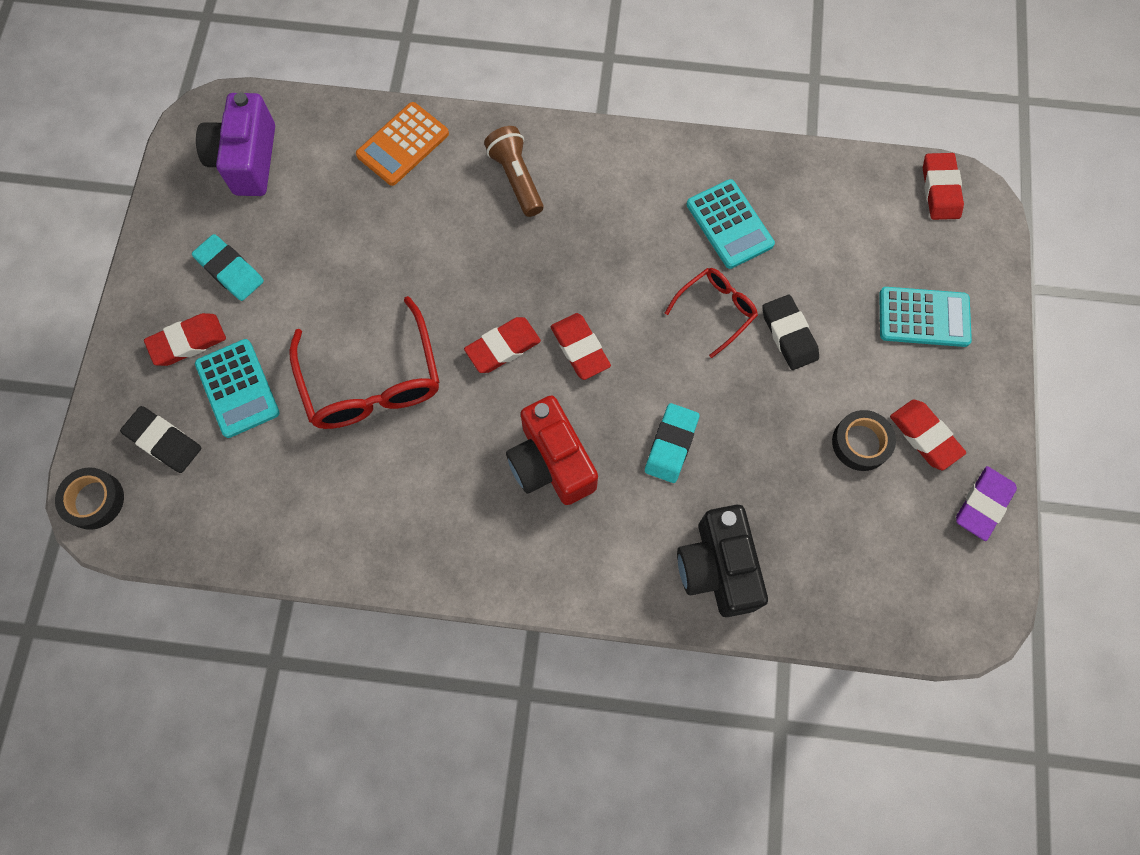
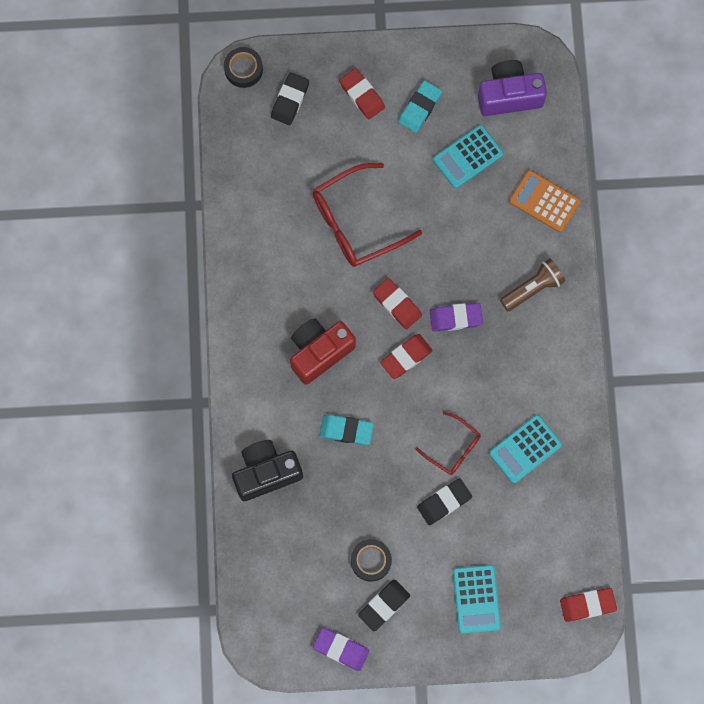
camera: 80 degrees right, 5 degrees up
turquoise calculator [195,339,280,438] -> turquoise calculator moved to [433,125,504,189]
red eraser [890,400,966,470] -> black eraser [358,580,410,631]
none -> purple eraser [430,303,483,332]

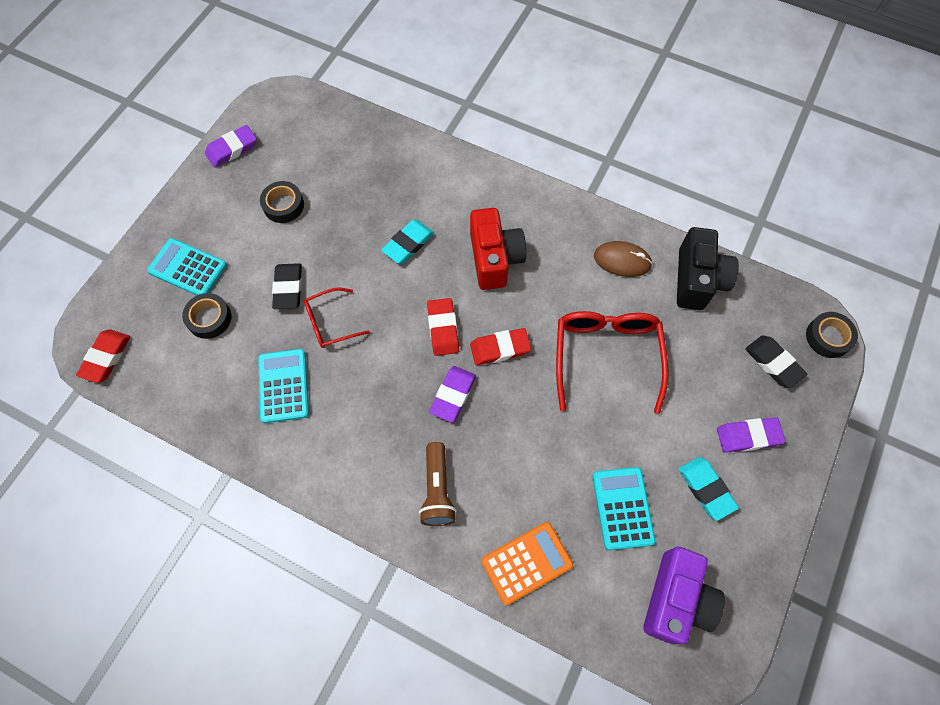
camera: 120 degrees right, 10 degrees down
black camera [232,440,303,501] -> black camera moved to [677,227,739,310]
red eraser [339,68,385,119] -> purple eraser [717,417,785,453]
black eraser [358,580,410,631] -> none
none -> black tape [182,293,232,339]
none -> brown mouse [594,241,653,277]

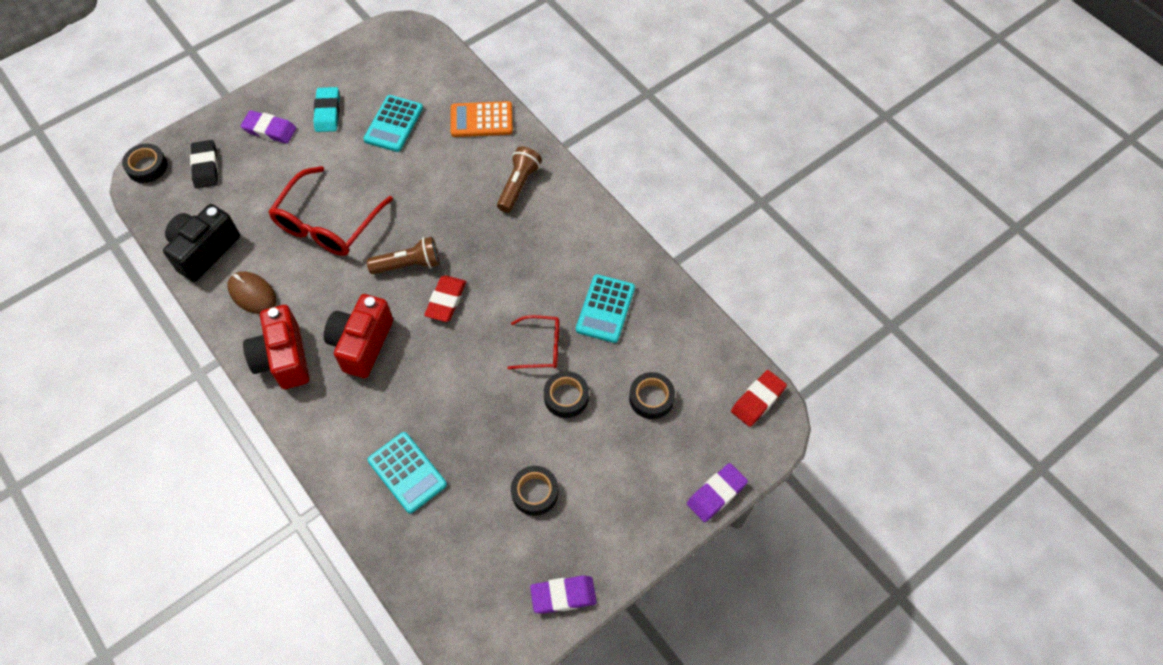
camera: 155 degrees left, 5 degrees down
turquoise calculator [147,238,227,295] -> turquoise calculator moved to [368,432,447,513]
black eraser [272,263,302,309] -> black tape [544,371,589,418]
turquoise eraser [381,220,434,264] -> none
purple eraser [429,366,476,423] -> purple eraser moved to [687,463,748,522]
red eraser [470,328,531,365] -> brown flashlight [367,237,440,274]
purple camera [643,547,725,644] -> none
none -> red camera [243,305,309,389]

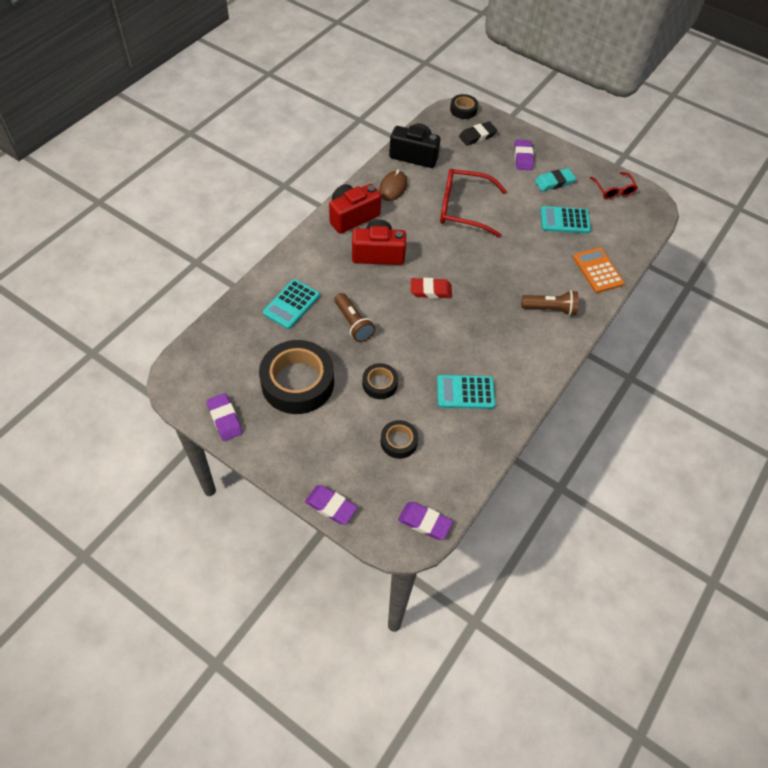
camera: 70 degrees right, 5 degrees down
brown flashlight [367,237,440,274] -> brown flashlight moved to [335,293,375,342]
red glasses [507,315,559,369] -> red glasses moved to [590,172,638,199]
black tape [511,466,559,516] -> black tape [259,340,334,414], size x2.04
red eraser [731,370,787,427] -> purple eraser [398,502,453,540]

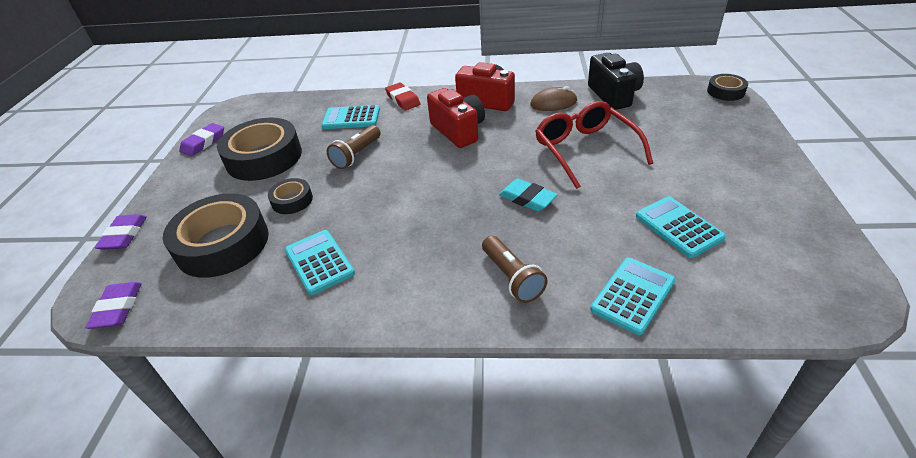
camera: 65 degrees right, 15 degrees down
black tape [381,420,418,459] -> black tape [163,193,269,278], size x2.04
red eraser [411,278,452,299] -> red eraser moved to [385,83,421,110]
black eraser [459,121,497,146] -> none
purple eraser [514,140,534,170] -> none
turquoise eraser [535,168,576,191] -> turquoise eraser moved to [499,179,558,212]
orange calculator [573,248,624,293] -> turquoise calculator [590,257,675,335]
red glasses [590,172,638,199] -> none

